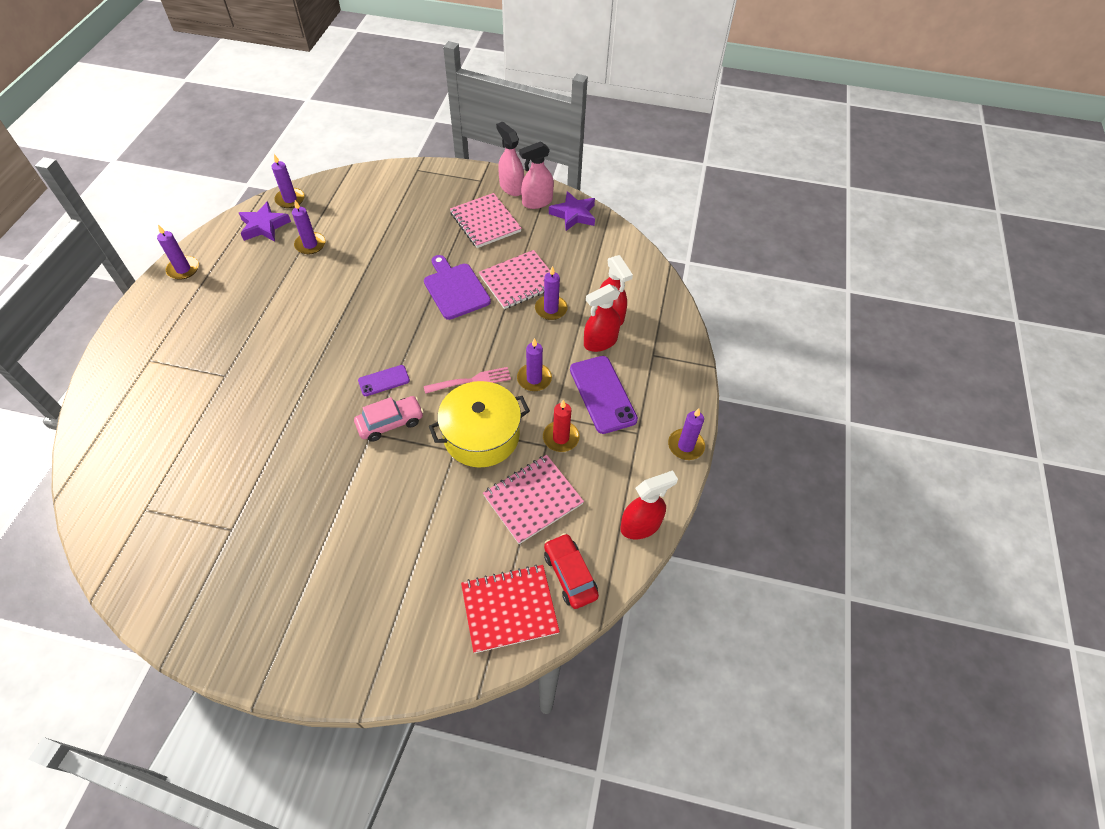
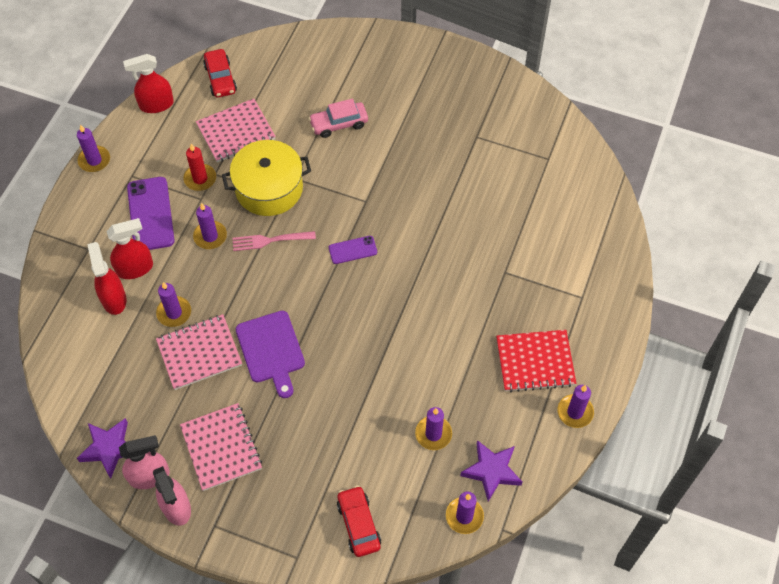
camera: 170 degrees left, 5 degrees up
pink car [354,396,424,442] -> pink car moved to [309,99,368,138]
red notebook [461,565,560,653] -> red notebook moved to [496,330,576,392]
none -> red car [337,485,381,557]

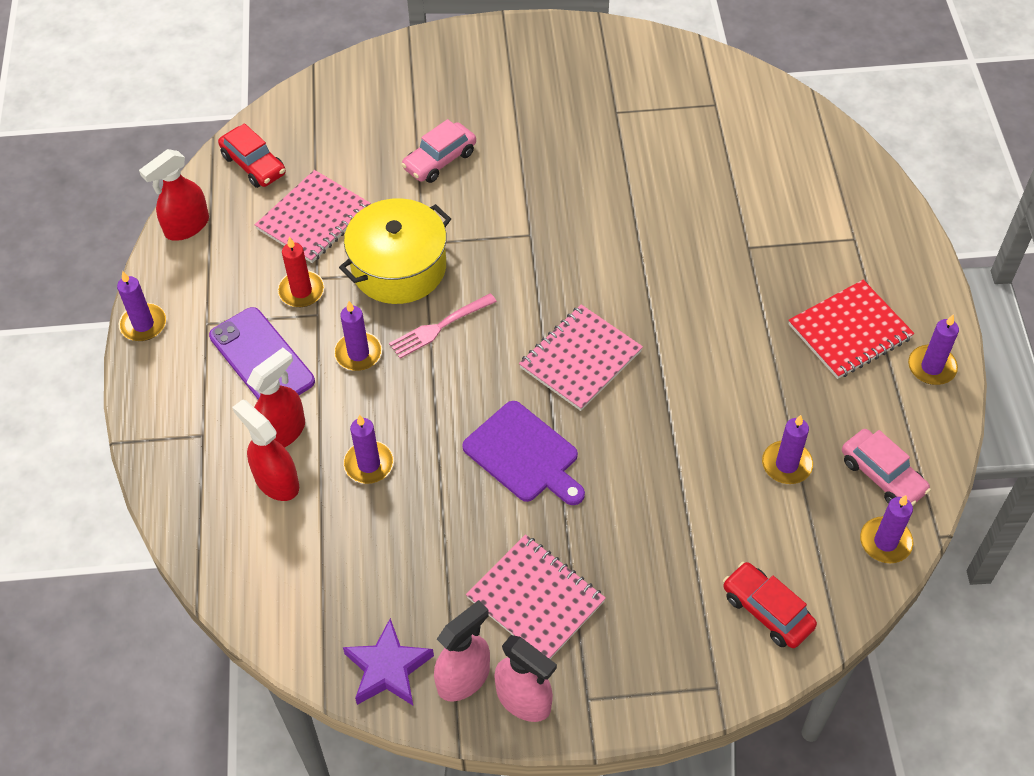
camera: 25 degrees left, 5 degrees down
pink notebook [156,314,242,390] -> pink notebook moved to [519,305,643,411]
purple phone [329,236,377,264] -> none
purple star [460,440,522,502] -> pink car [842,429,931,506]

